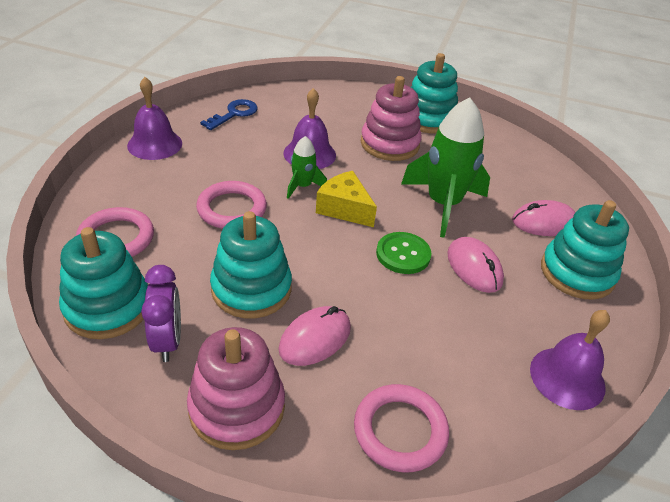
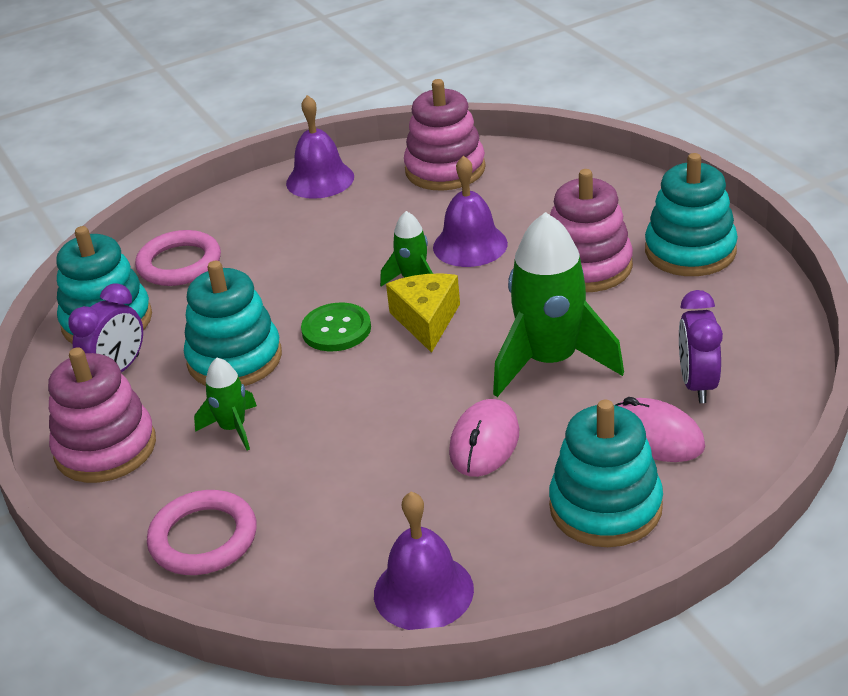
camera: 50 degrees right, 5 degrees down
pink ring [196,181,267,229] -> none
blue key [200,99,258,130] -> pink stacking toy [404,79,486,190]
pink mouse [278,306,351,366] -> green rocket [194,358,257,450]
green button [376,232,432,274] -> green button moved to [301,303,371,351]
none -> purple clock [679,290,723,403]

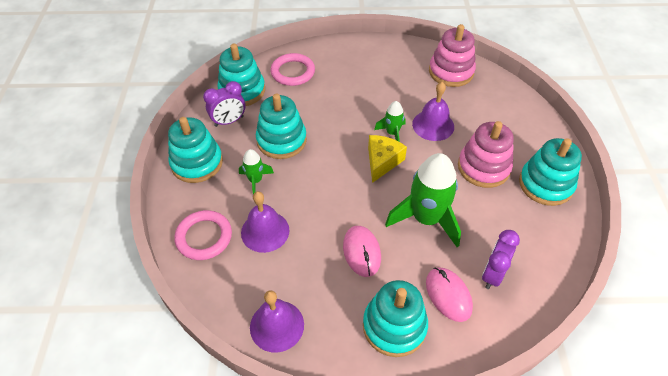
camera: 25 degrees right, 15 degrees up
pink stacking toy [48,347,156,483] -> turquoise stacking toy [168,117,223,183]
purple bell [286,95,354,199] -> purple bell moved to [241,191,290,253]
green button [301,303,371,351] -> none
pink mouse [449,399,519,477] -> pink mouse turned 60 degrees counterclockwise [343,226,381,277]

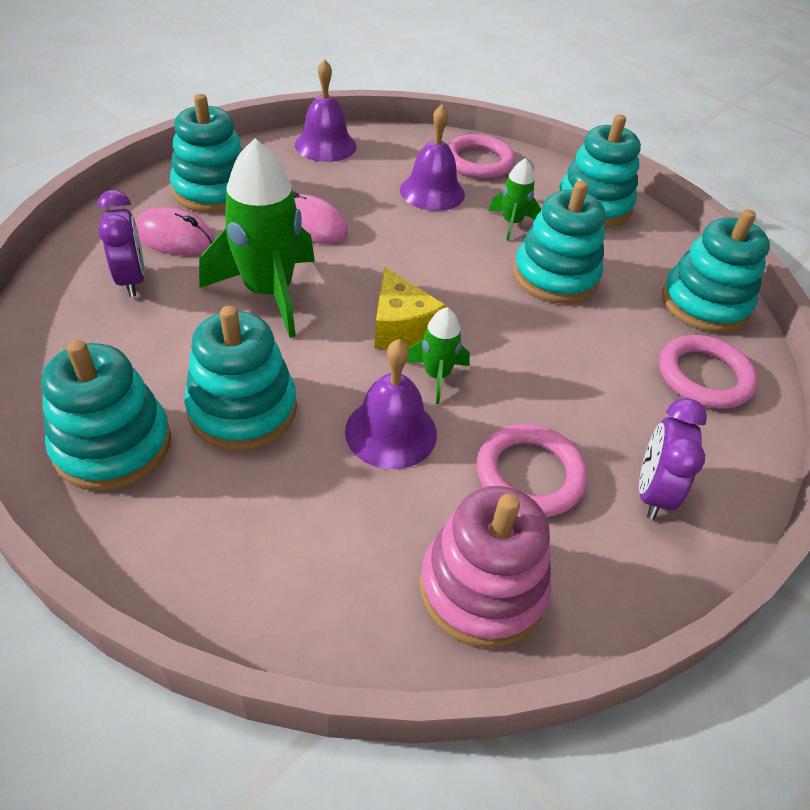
camera: 130 degrees right, 5 degrees down
purple clock [203,81,246,127] -> purple clock moved to [639,398,707,520]
pink stacking toy [458,121,514,188] -> turquoise stacking toy [184,306,297,451]
none -> pink ring [477,424,588,517]

